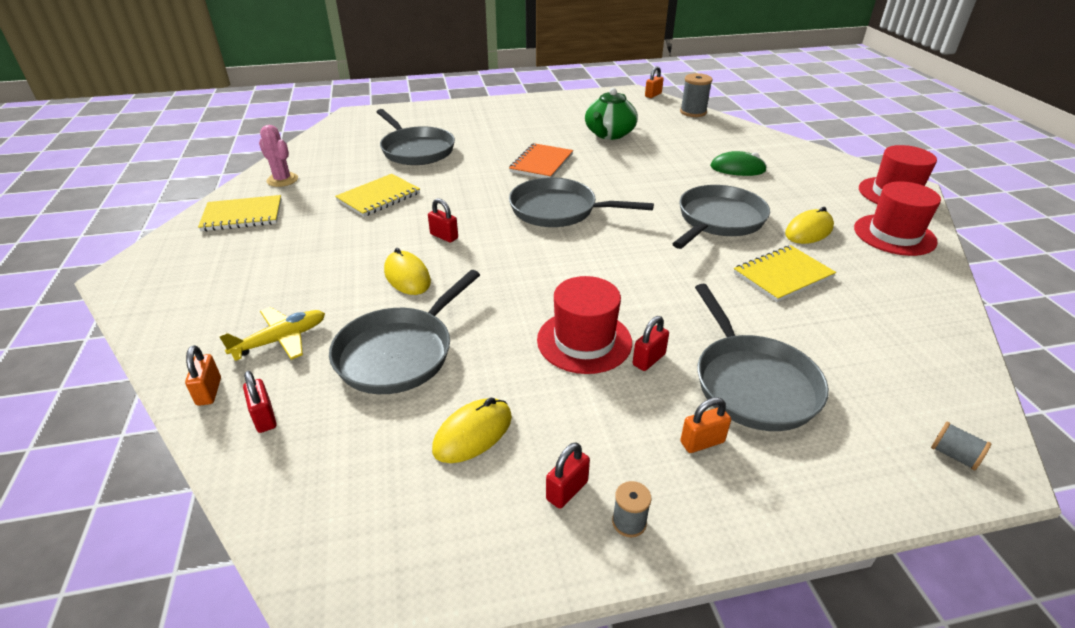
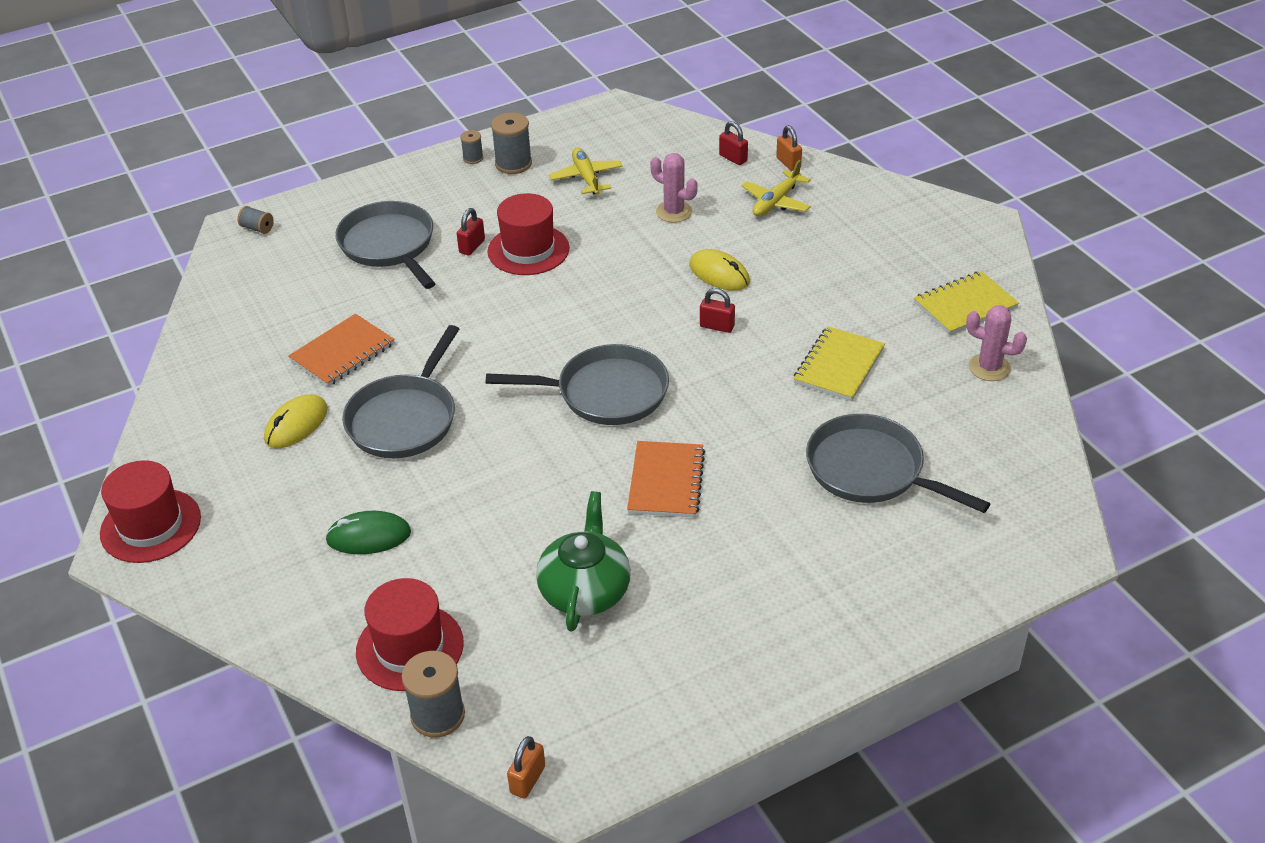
camera: 165 degrees right, 5 degrees up
grey pan [329,270,480,394] -> pink cactus [650,153,698,223]
yellow mouse [432,398,512,463] -> yellow plane [549,147,623,195]
red padlock [546,442,590,509] -> grey spool [491,113,532,174]
orange padlock [680,397,731,453] -> none
yellow notebook [734,245,836,302] -> orange notebook [288,314,395,387]
red hat [854,181,941,256] -> red hat moved to [356,578,464,691]

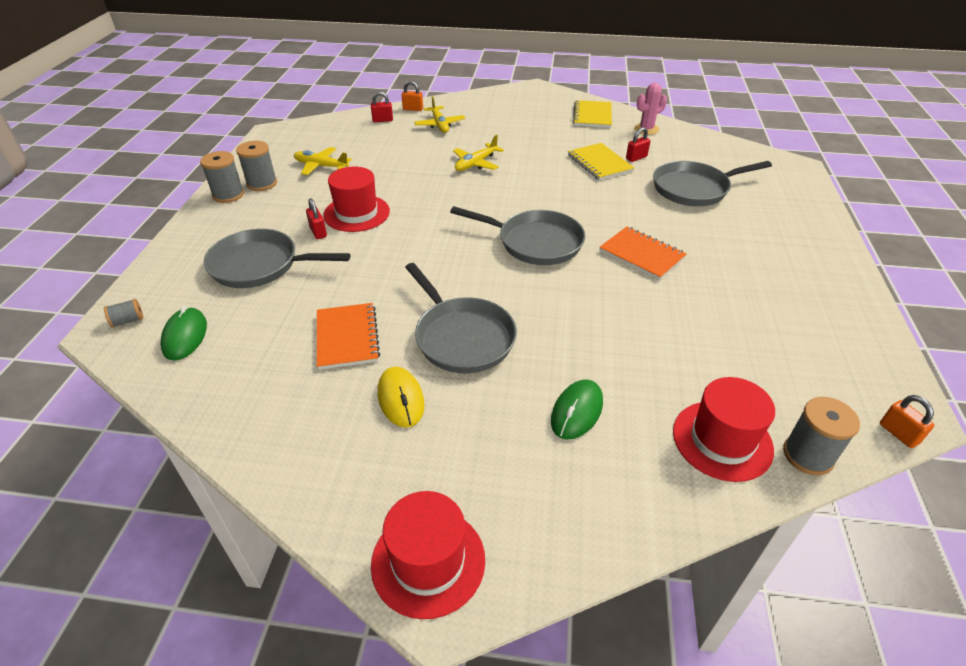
camera: 55 degrees left, 0 degrees up
grey spool [460,130,483,164] -> grey spool [200,151,244,203], size x1.80
grey pan [486,344,669,425] -> grey pan turned 75 degrees clockwise [450,206,585,265]
green teapot [536,491,631,631] -> none
pink cactus [650,153,698,223] -> none
yellow mouse [689,249,750,291] -> yellow plane [453,135,504,171]
red padlock [700,288,735,333] -> red padlock moved to [626,127,651,162]
none -> green mouse [160,306,207,361]

